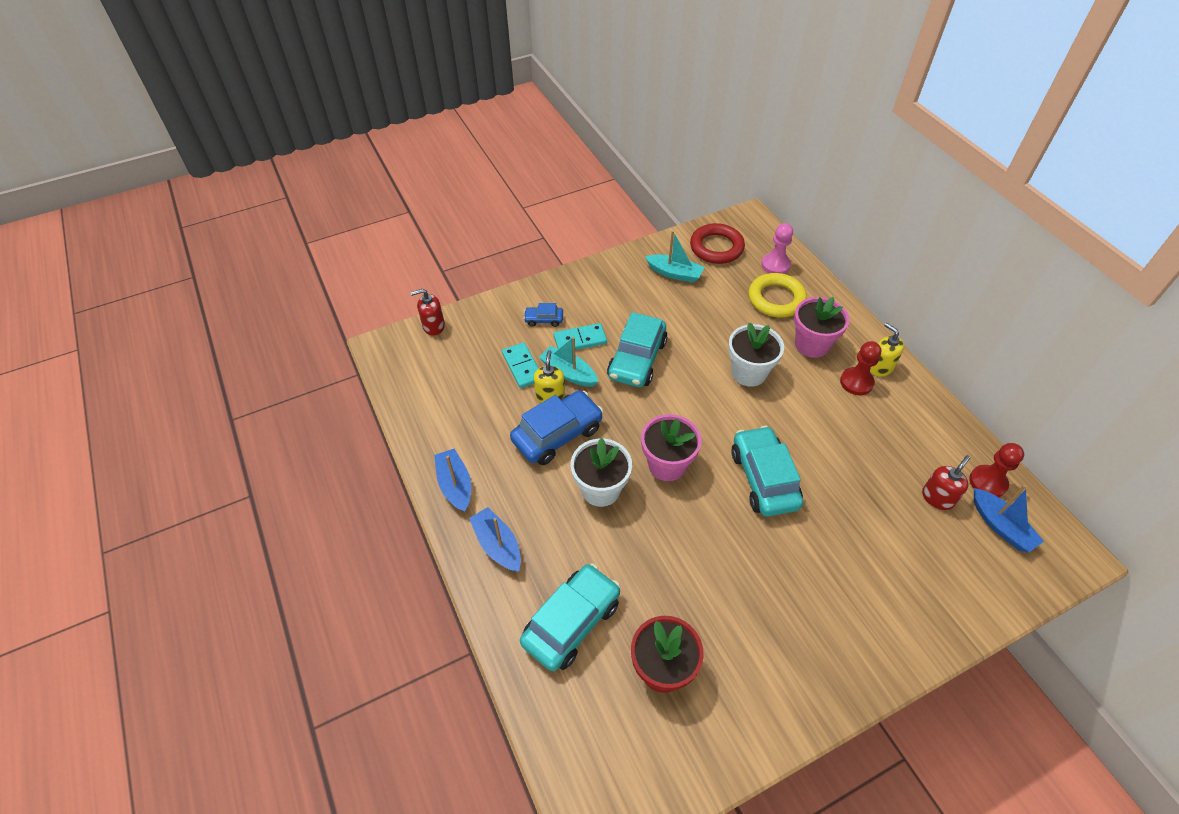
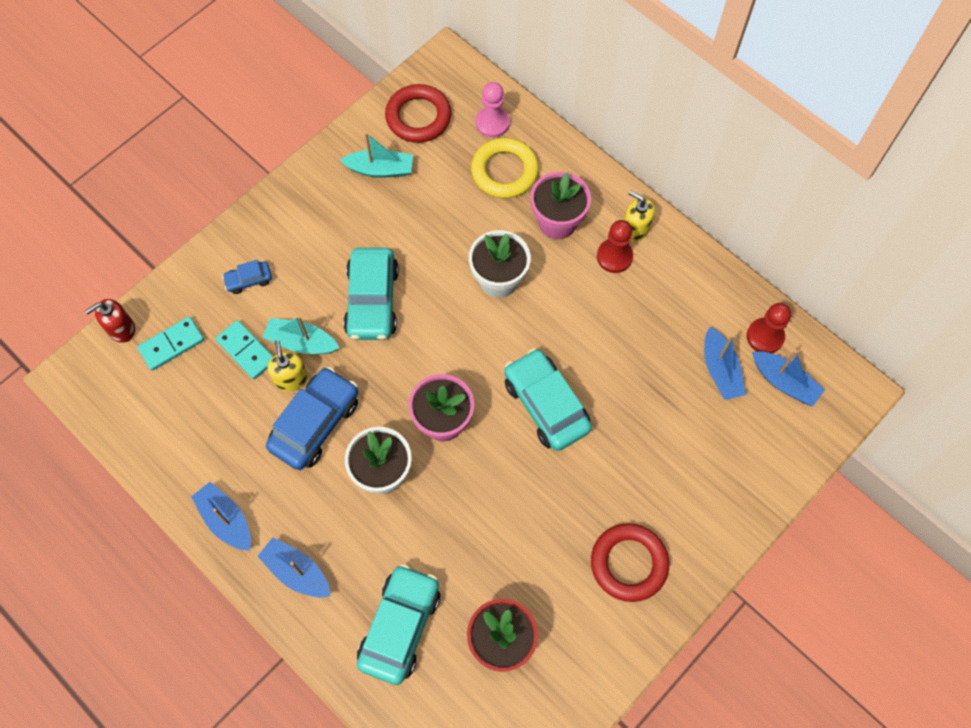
camera: 20 degrees left, 15 degrees up
turquoise domino [554,323,607,350] -> turquoise domino moved to [137,317,204,371]
red soap dispenser [922,455,970,510] -> blue boat [704,327,746,400]
none -> red ring [591,523,669,602]

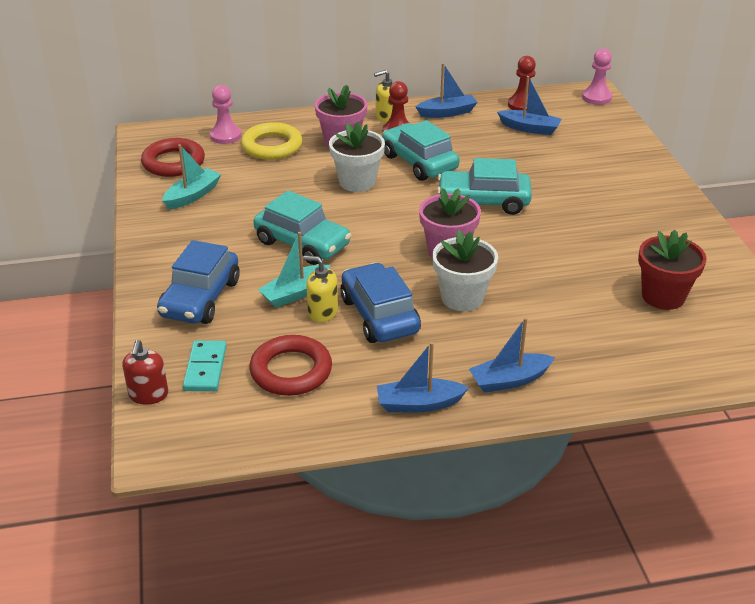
camera: 55 degrees left, 30 degrees down
turquoise domino [215,320,274,379] -> none
blue car [222,260,272,294] -> blue car [157,240,240,324], size x2.09
turquoise car [357,564,440,685] -> turquoise car moved to [382,120,460,181]
red ring [591,523,669,602] -> red ring moved to [250,335,332,396]
blue boat [752,350,825,407] -> blue boat moved to [416,63,478,118]
none -> pink pawn [582,48,612,105]

